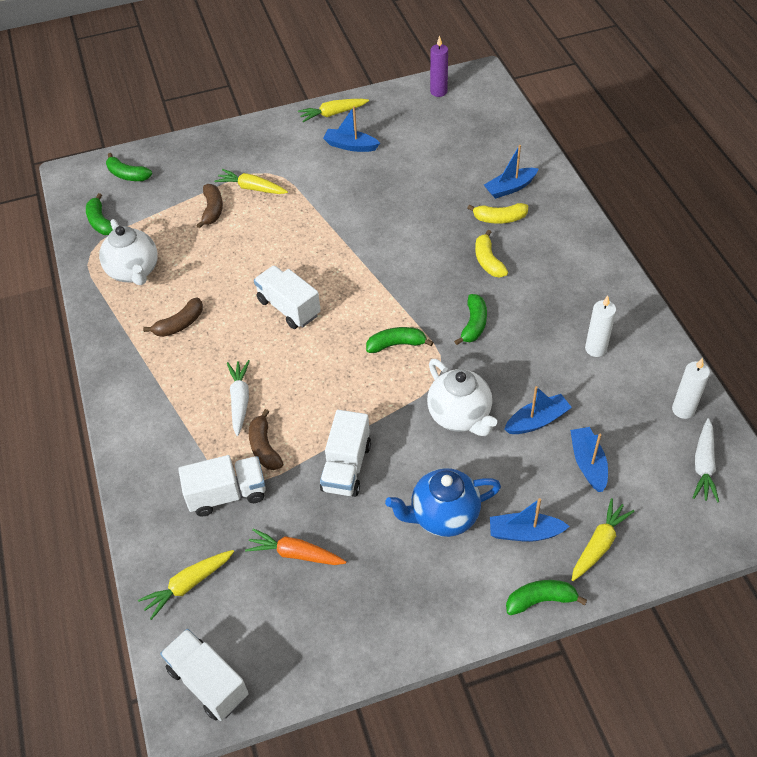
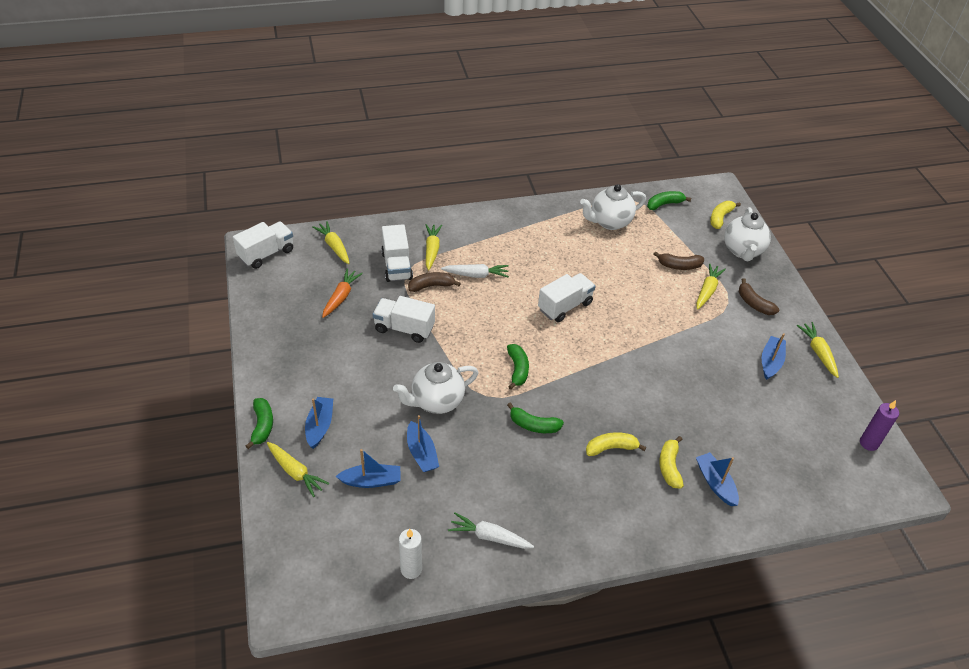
camera: 90 degrees right, 5 degrees down
green banana [106,153,152,181] -> yellow banana [710,201,741,229]
brown banana [143,297,203,337] -> brown banana moved to [739,278,779,315]
blue teapot [385,468,501,537] -> none
white candle [585,296,616,357] -> none
white carrot [693,418,719,503] -> white carrot moved to [448,513,534,549]
none -> yellow carrot [426,224,442,271]
none -> white teapot [724,207,771,262]

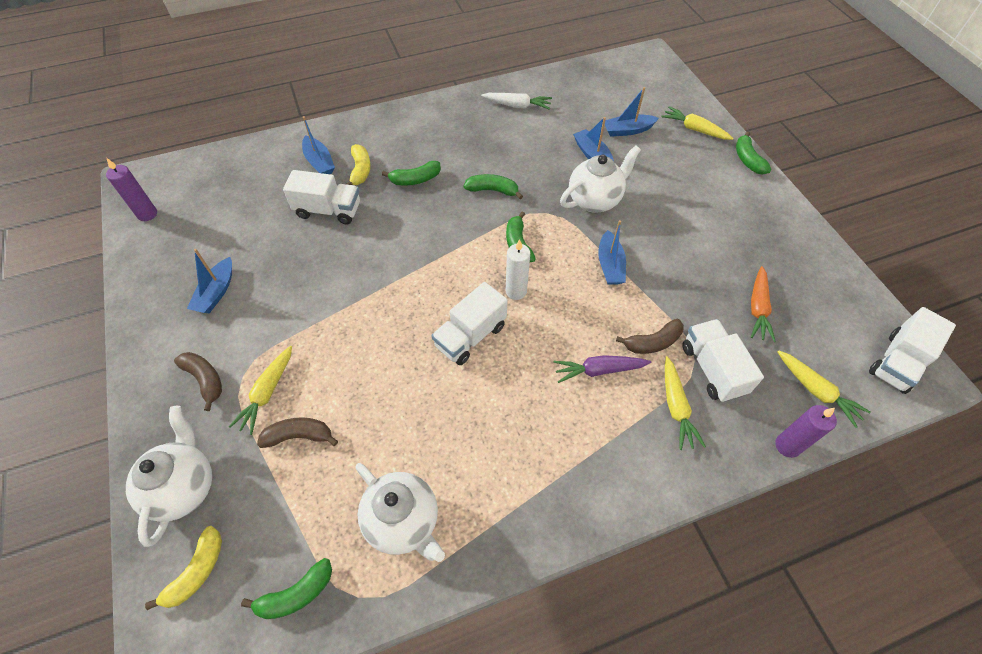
camera: 175 degrees right, 10 degrees up
blue boat [305,397,333,449] -> blue boat moved to [598,220,626,285]
white truck [372,296,435,343] -> white truck moved to [283,170,360,224]
white candle [399,529,422,579] -> white candle moved to [506,239,530,300]
white carrot [441,264,509,278] -> purple carrot [554,355,651,383]
white teapot [580,184,646,230] -> white teapot turned 75 degrees clockwise [356,463,445,562]
yellow banana [586,432,646,456] -> green banana [382,161,441,185]
yellow carrot [797,322,839,378] -> none
none -> purple candle [775,405,837,458]

